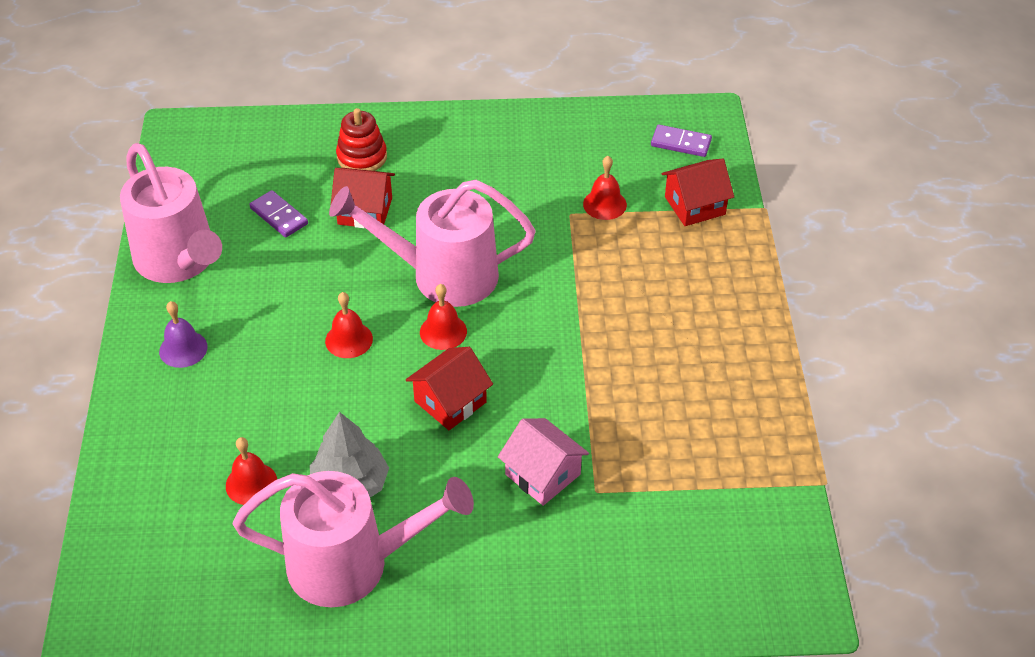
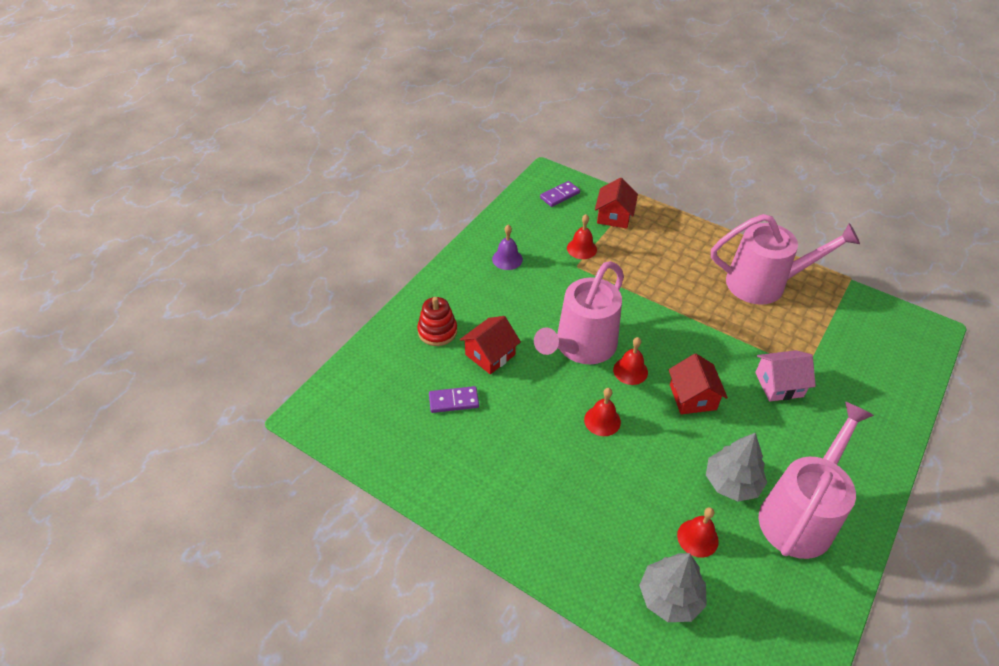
camera: 55 degrees left, 0 degrees up
pink watering can [120,143,222,283] -> pink watering can moved to [711,214,860,305]
purple bell [159,301,208,368] -> purple bell moved to [492,225,523,270]
none -> grey tree [639,553,707,622]

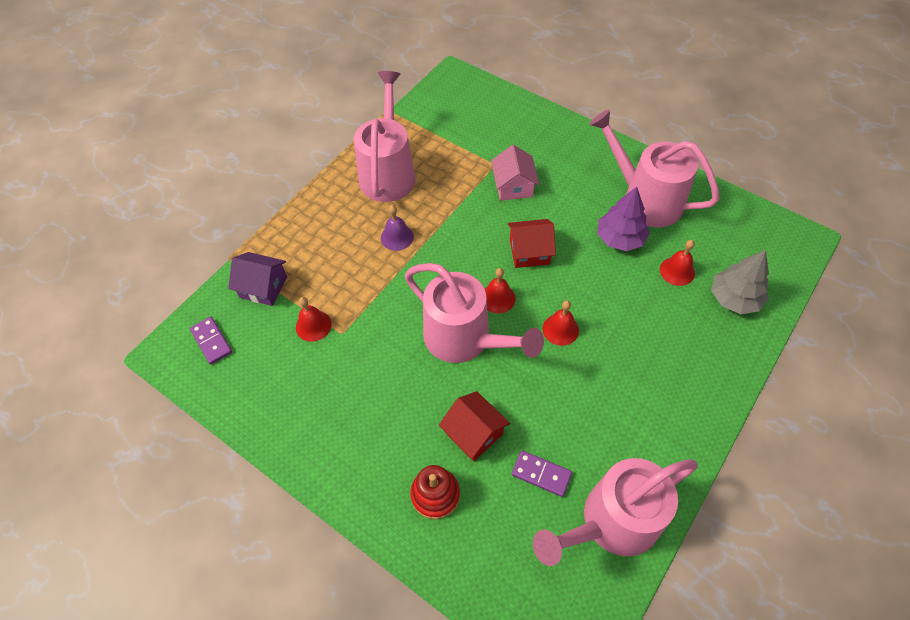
camera: 85 degrees left, 10 degrees up
purple domino [429,386,479,413] -> purple domino turned 60 degrees counterclockwise [512,450,572,497]
purple bell [492,225,523,270] -> purple bell moved to [381,205,414,251]
red house [595,178,638,229] -> purple house [228,252,287,306]
grey tree [706,433,767,502] -> purple tree [597,187,650,251]
none -> pink watering can [533,458,698,566]

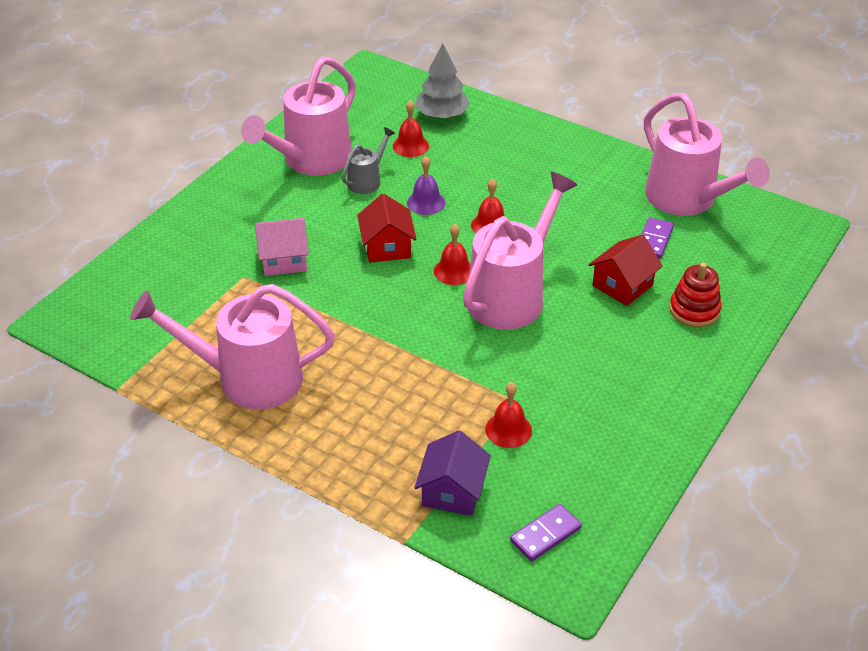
camera: 95 degrees left, 15 degrees down
purple bell [381,205,414,251] -> purple bell moved to [407,156,445,215]
purple tree [597,187,650,251] -> grey watering can [342,127,395,194]

